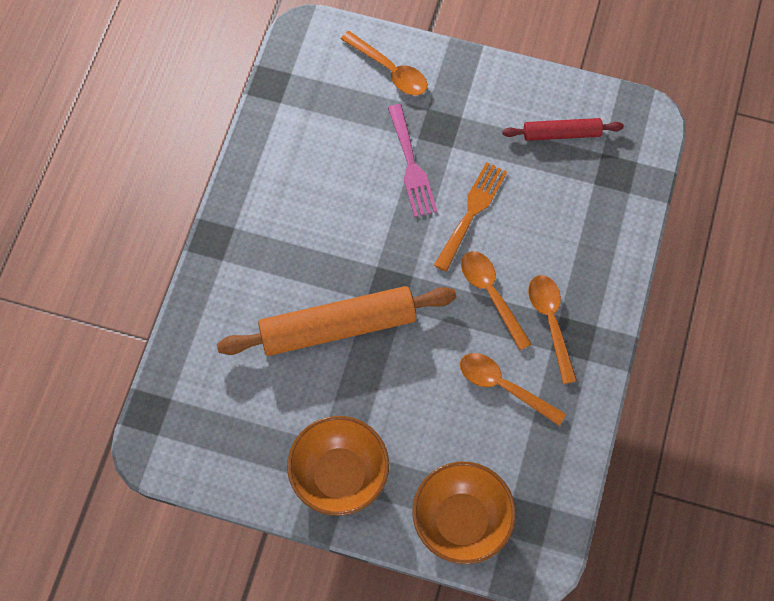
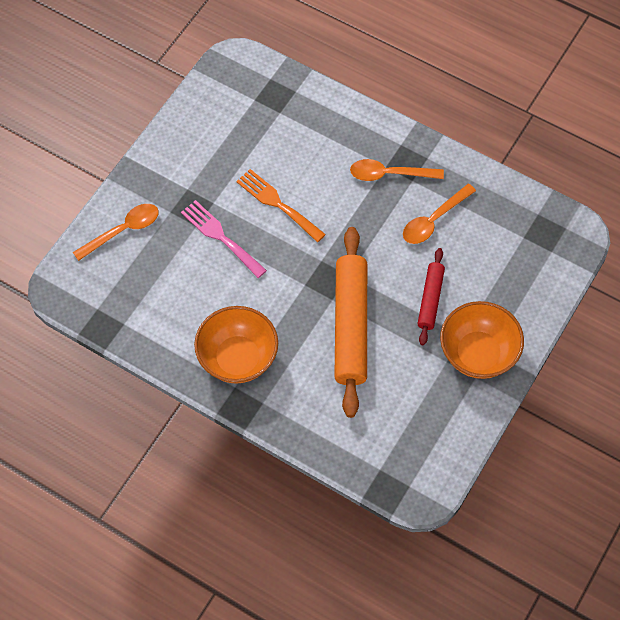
camera: 75 degrees left, 5 degrees down
pink fork [388,104,437,217] -> pink fork turned 135 degrees counterclockwise [181,200,267,278]
orange bowl [413,462,516,564] -> orange bowl moved to [194,306,278,384]
orange spoon [461,251,532,350] -> none
red rolling pin [503,118,624,141] -> red rolling pin moved to [418,248,445,345]

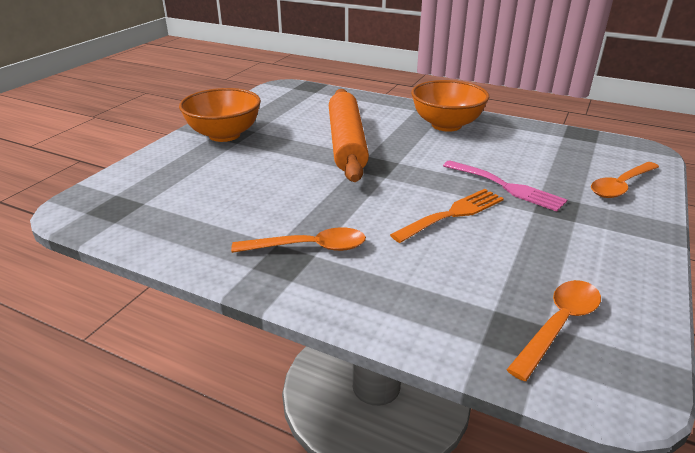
camera: 175 degrees right, 30 degrees down
orange fork [236,169,326,242] -> orange fork turned 75 degrees counterclockwise [390,189,504,243]
orange spoon [403,184,476,244] -> orange spoon moved to [507,280,601,381]
red rolling pin [418,248,445,345] -> none

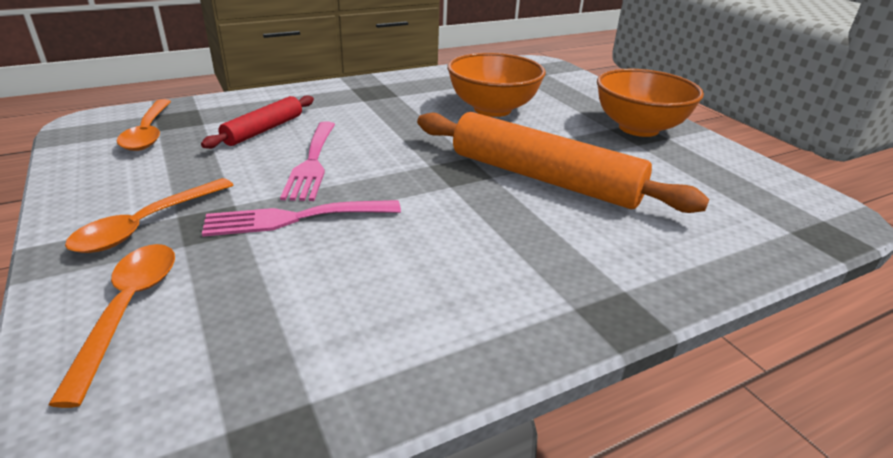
camera: 125 degrees right, 0 degrees up
orange spoon [231,227,366,253] -> orange spoon moved to [65,178,233,253]
orange fork [390,189,504,243] -> pink fork [280,121,335,201]
orange bowl [411,80,489,132] -> orange bowl moved to [447,53,546,117]
none -> red rolling pin [201,95,314,149]

